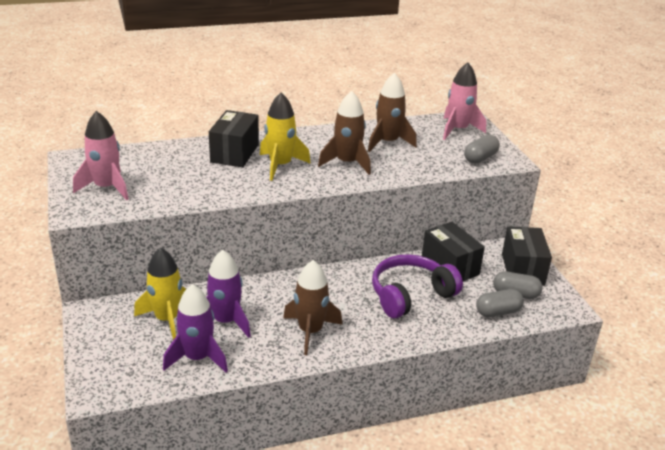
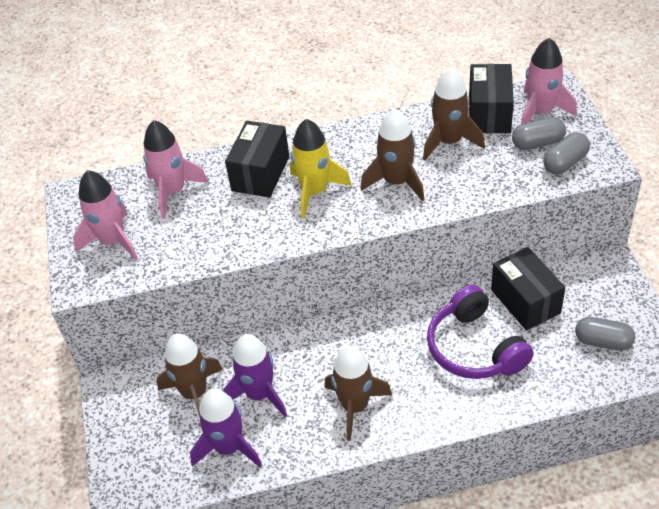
camera: 10 degrees right, 15 degrees up
yellow rocket [134,247,186,340] -> brown rocket [157,333,223,417]
purple headphones [372,254,463,318] -> purple headphones turned 90 degrees counterclockwise [427,285,534,379]
grey capsule [476,289,524,317] -> grey capsule moved to [512,117,566,150]
black box [502,226,552,286] -> black box moved to [469,64,514,133]
none -> pink rocket [143,120,208,219]

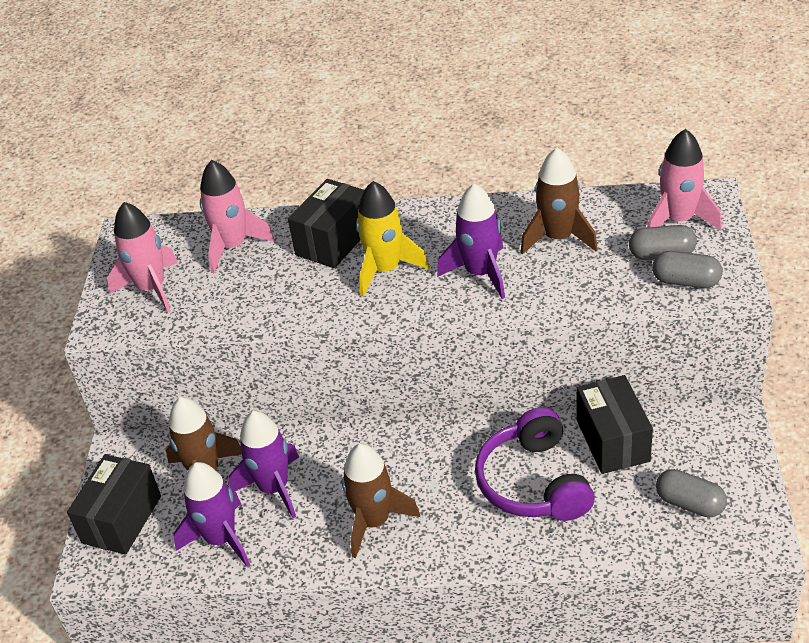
camera: 15 degrees right, 5 degrees down
brown rocket [360,108,425,201] -> purple rocket [437,183,505,299]
black box [469,64,514,133] -> black box moved to [67,454,161,555]
grey capsule [543,132,590,174] -> grey capsule turned 45 degrees clockwise [652,251,722,288]

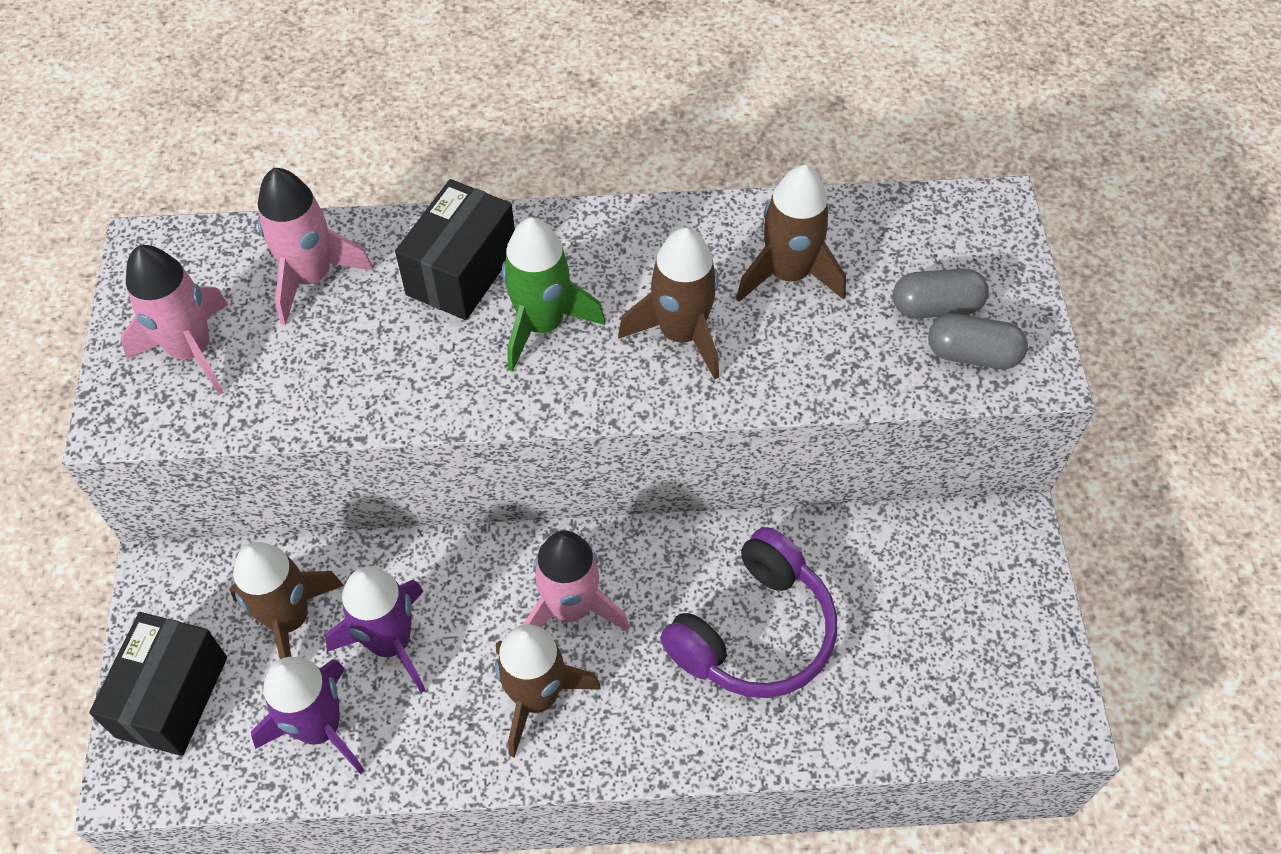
camera: 10 degrees left, 15 degrees up
yellow rocket [356,181,429,297] -> green rocket [502,217,605,372]
purple rocket [437,183,505,299] -> brown rocket [618,227,719,380]
purple headphones [475,407,595,521] -> purple headphones turned 120 degrees counterclockwise [660,527,837,698]
black box [577,375,653,474] -> none
pink rocket [647,129,722,230] -> pink rocket moved to [523,530,629,632]
grey capsule [656,469,727,518] -> none

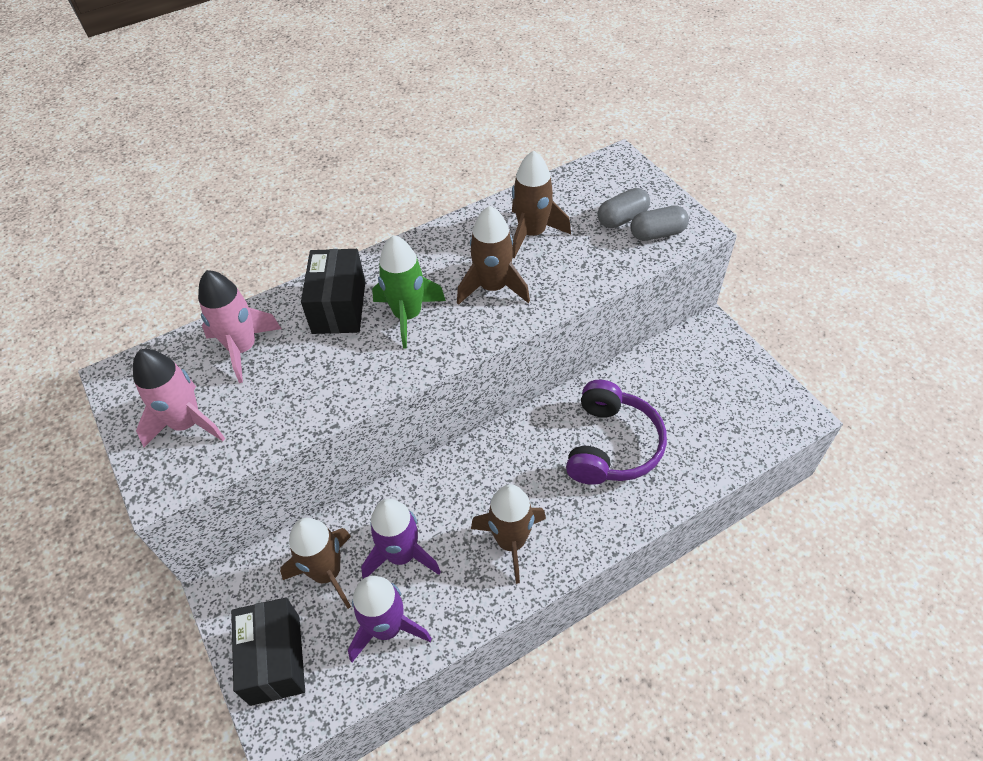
camera: 25 degrees left, 5 degrees down
pink rocket [523,530,629,632] -> none

